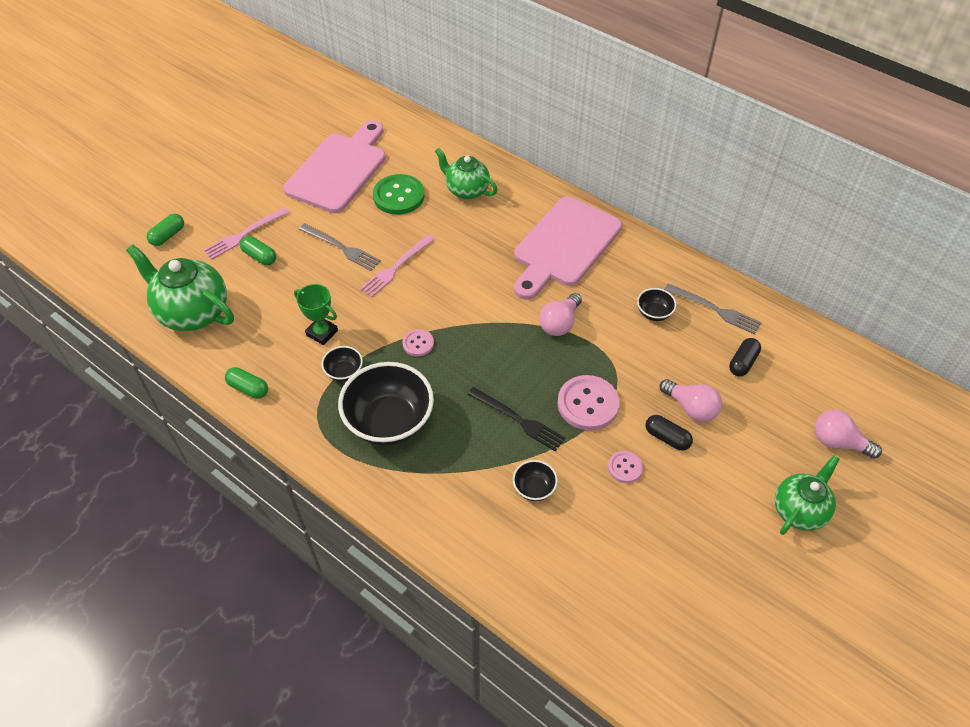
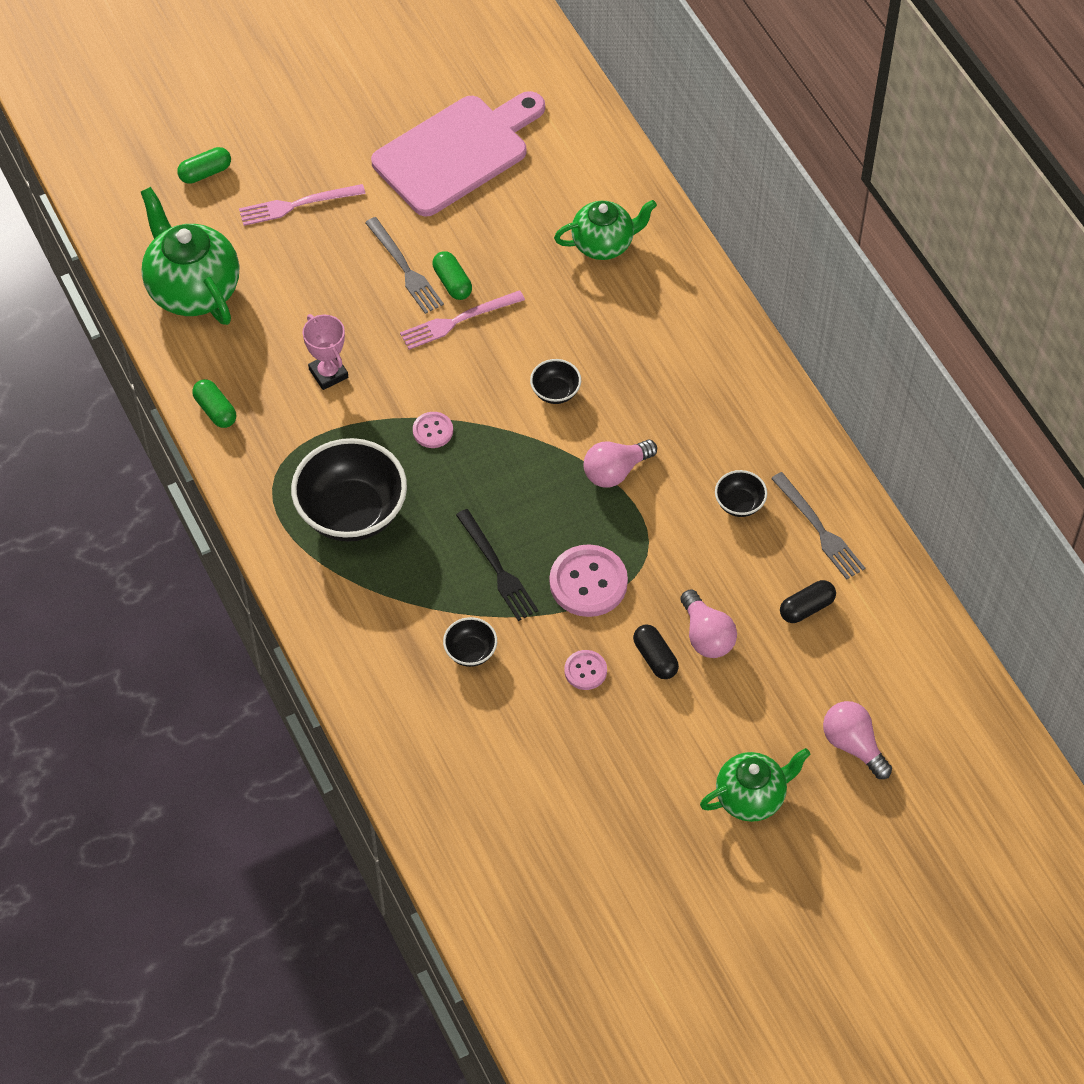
camera: 25 degrees right, 5 degrees up
green capsule [240,236,276,265] -> green capsule moved to [432,251,472,300]
green trophy [294,284,338,345] -> pink trophy [303,314,348,390]
black bowl [321,346,363,382] -> black bowl moved to [530,359,581,404]
green button [373,174,424,215] -> none
green teapot [435,148,497,200] -> green teapot turned 105 degrees clockwise [554,200,657,260]
pink cutting board [514,196,622,299] -> none

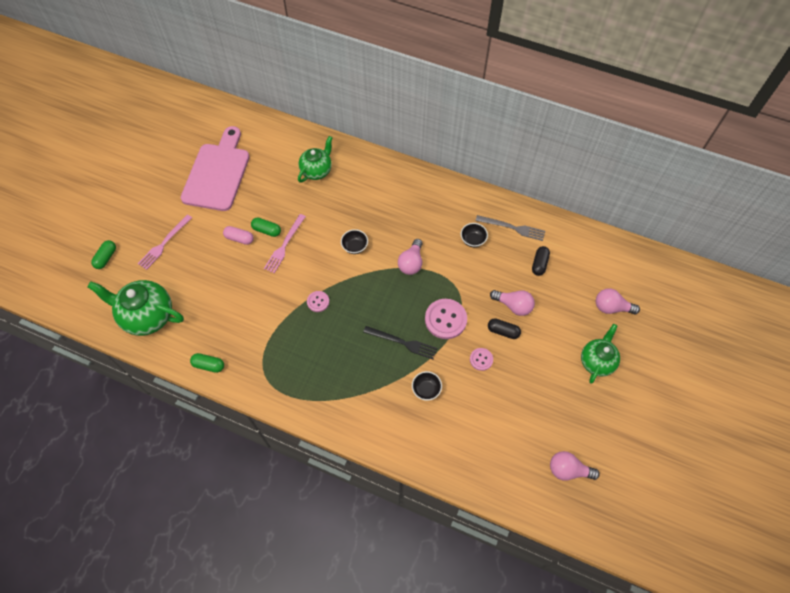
camera: 40 degrees left, 5 degrees up
black bowl [291,438,407,542] -> none
pink trophy [303,314,348,390] -> none
grey fork [365,217,444,314] -> pink capsule [223,226,254,245]
none -> pink light bulb [550,451,600,481]

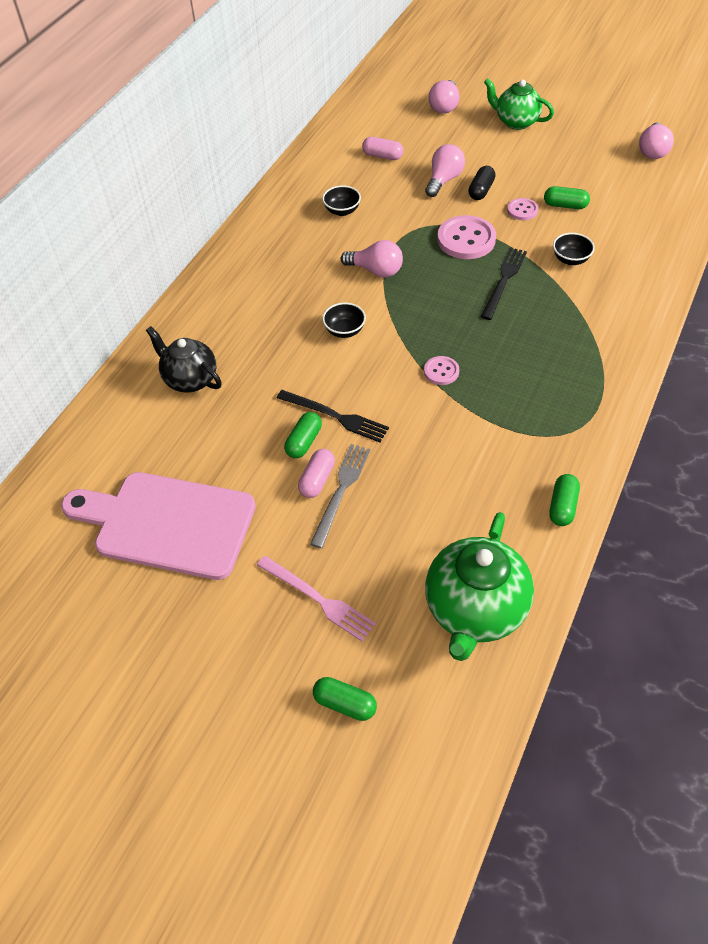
camera: 85 degrees left, 10 degrees down
pink fork [264,214,306,273] -> black fork [277,390,389,442]
green teapot [298,136,333,183] -> black teapot [146,326,222,393]
grey fork [476,215,545,241] -> grey fork moved to [310,444,370,548]
black capsule [532,246,550,276] -> pink capsule [362,137,403,160]
none -> green capsule [544,186,590,209]

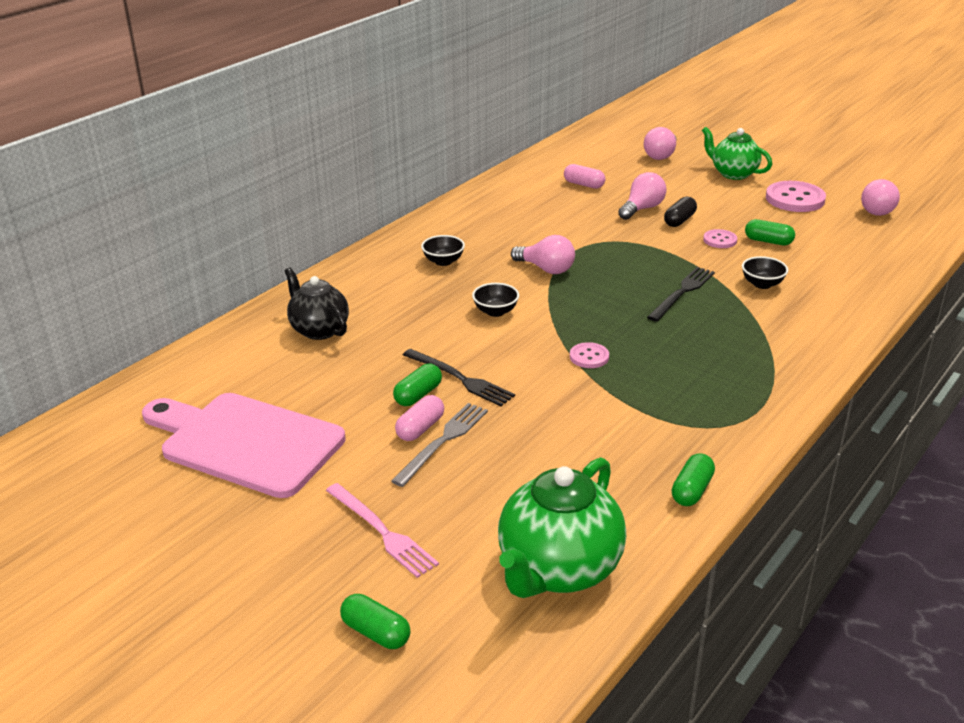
camera: 10 degrees right, 20 degrees down
black bowl [322,185,361,216] -> black bowl moved to [421,235,465,266]
pink button [437,215,496,259] -> pink button moved to [766,181,826,212]

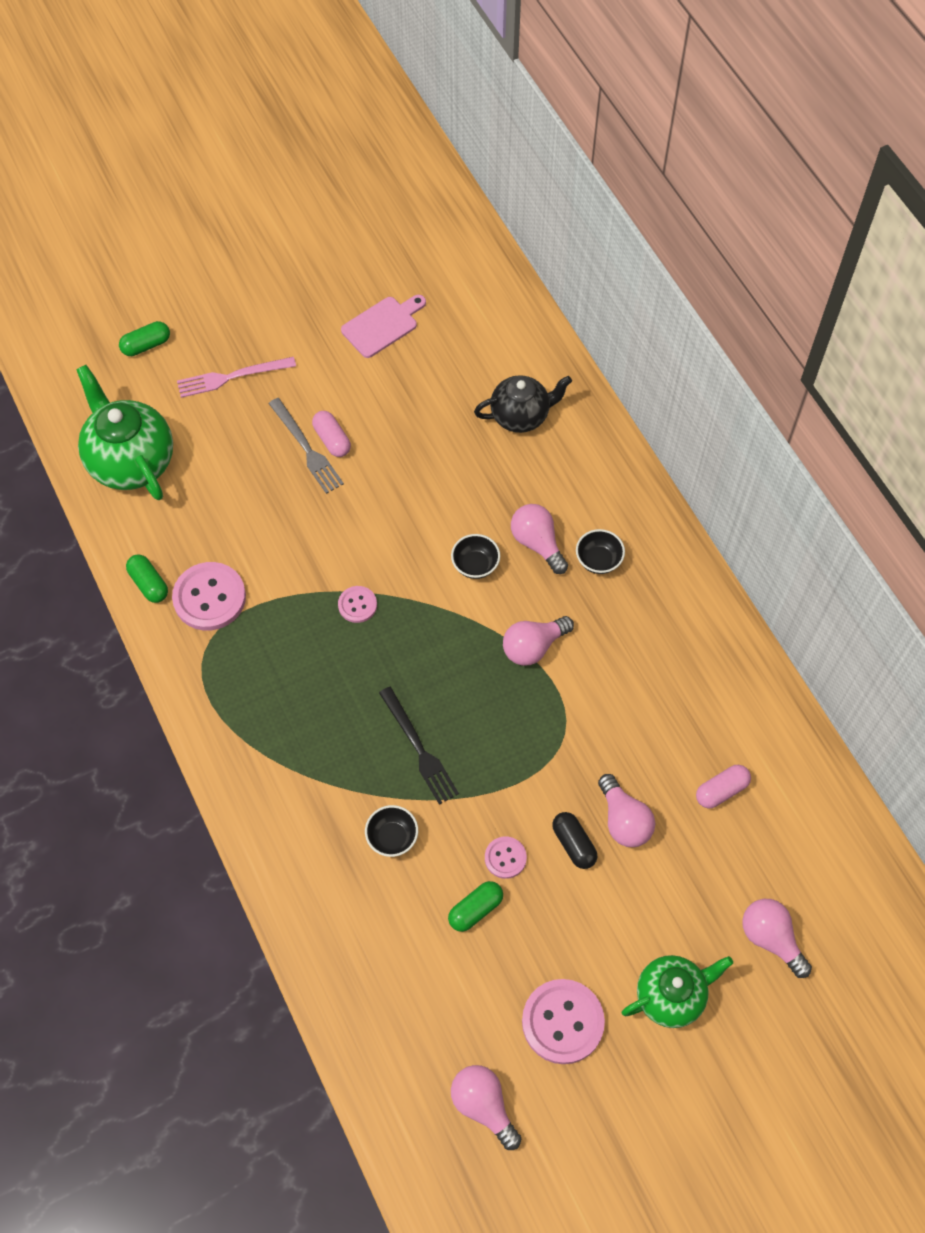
camera: 115 degrees right, 30 degrees up
pink cutting board [142,393,346,498] -> pink cutting board [341,295,426,358], size x0.52
green capsule [393,364,442,406] -> none
black fork [403,349,515,406] -> none
none -> pink button [172,562,246,631]
none -> pink light bulb [511,504,568,574]

